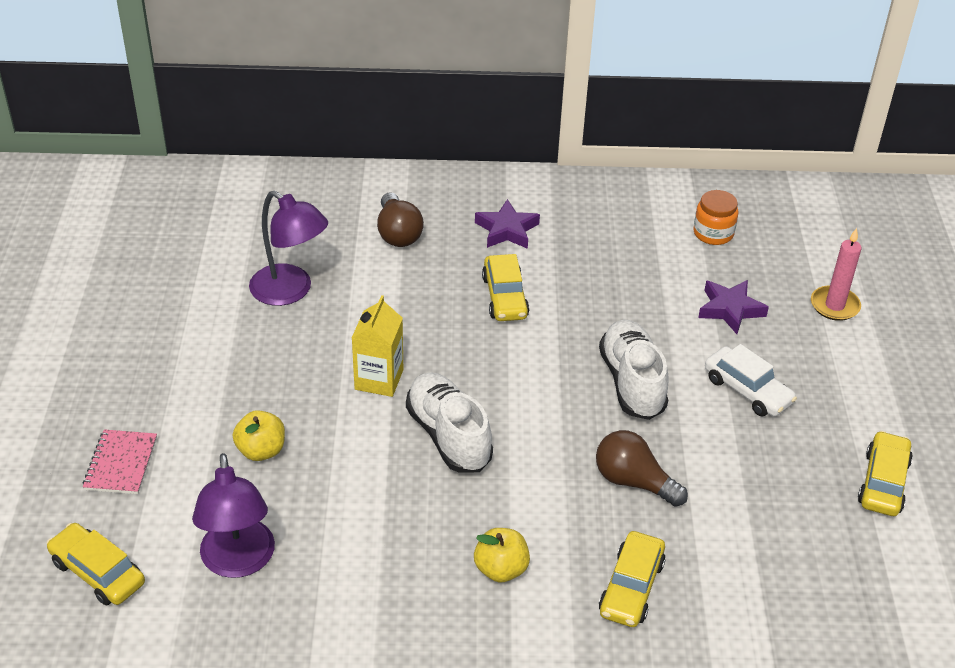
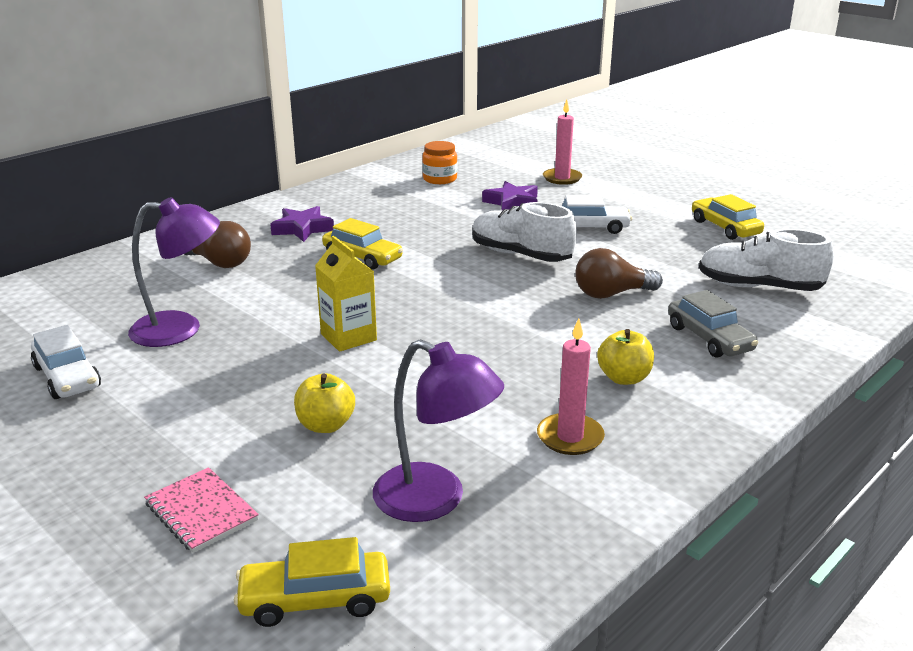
camera: 45 degrees left, 15 degrees down
white shoe [406,372,493,473] -> white shoe moved to [699,229,834,291]
yellow car [599,531,666,627] -> grey car [668,290,758,358]
none -> white car [31,325,101,399]
none -> pink candle [537,318,605,455]

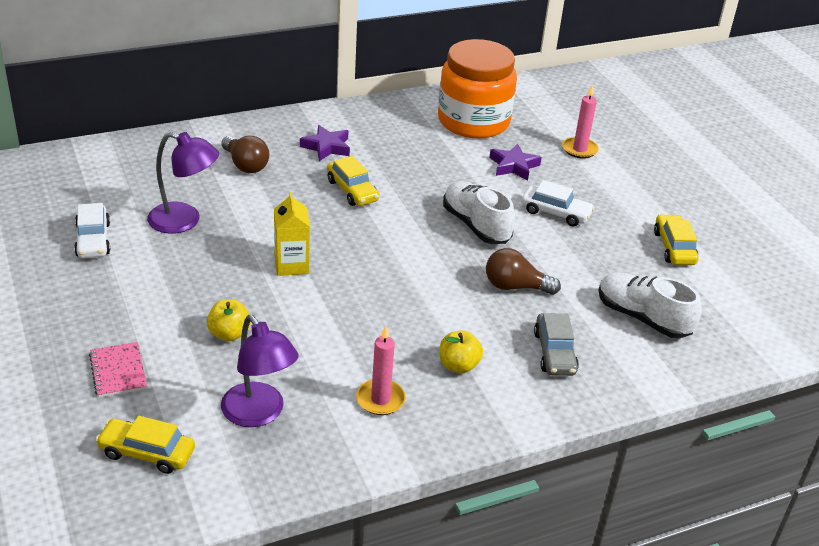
camera: 20 degrees right, 10 degrees up
orange jar [422,141,457,184] -> orange jar [438,39,517,139], size x2.38

